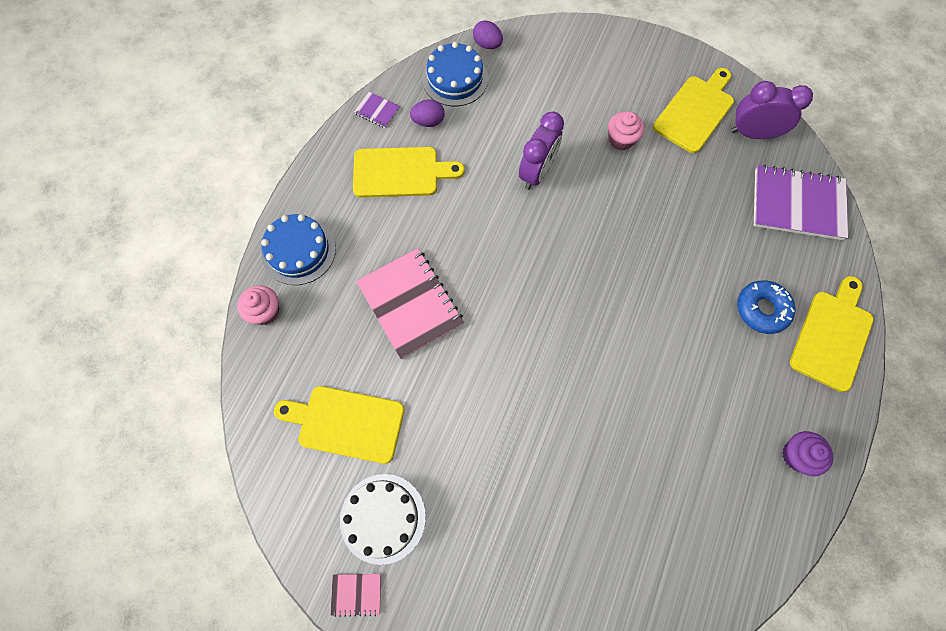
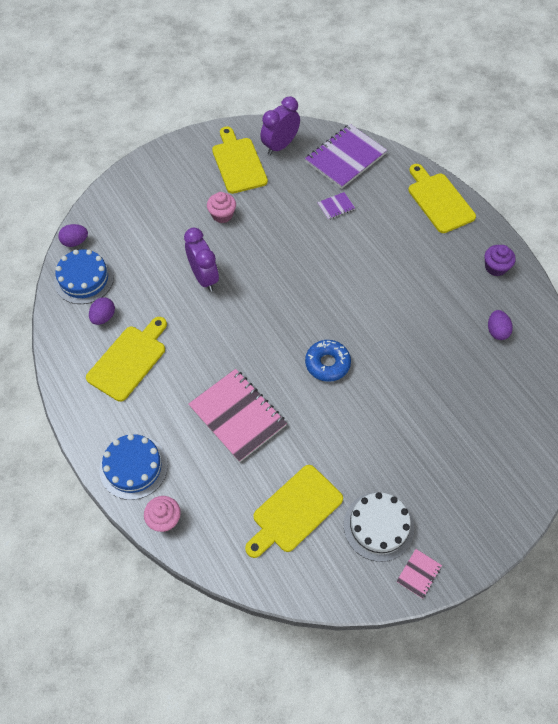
camera: 55 degrees left, 10 degrees down
purple notebook [354,92,400,128] -> purple notebook moved to [317,192,355,220]
pink notebook [356,248,464,360] -> pink notebook turned 45 degrees clockwise [188,369,287,463]
blue donut [737,281,796,334] -> blue donut moved to [305,340,351,382]
none -> purple egg [488,310,513,340]

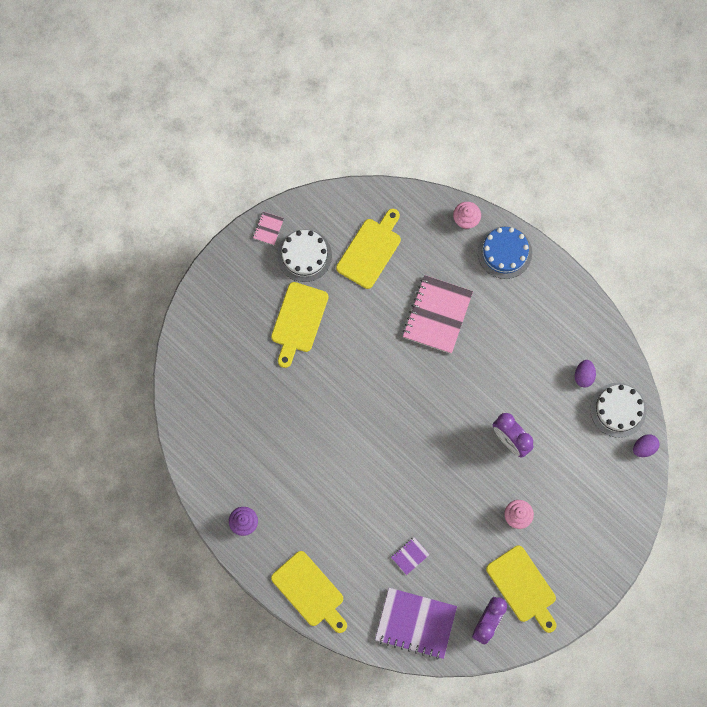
camera: 165 degrees right, 15 degrees up
blue cake [54,249,114,304] -> white cake [590,383,647,438]
yellow cutting board [86,317,167,402] -> yellow cutting board moved to [271,282,329,368]
pink notebook [188,369,287,463] -> pink notebook turned 75 degrees clockwise [403,275,473,354]
purple notebook [305,124,387,189] -> purple notebook turned 75 degrees clockwise [375,588,457,660]
blue donut [305,340,351,382] -> none
purple egg [488,310,513,340] -> none

